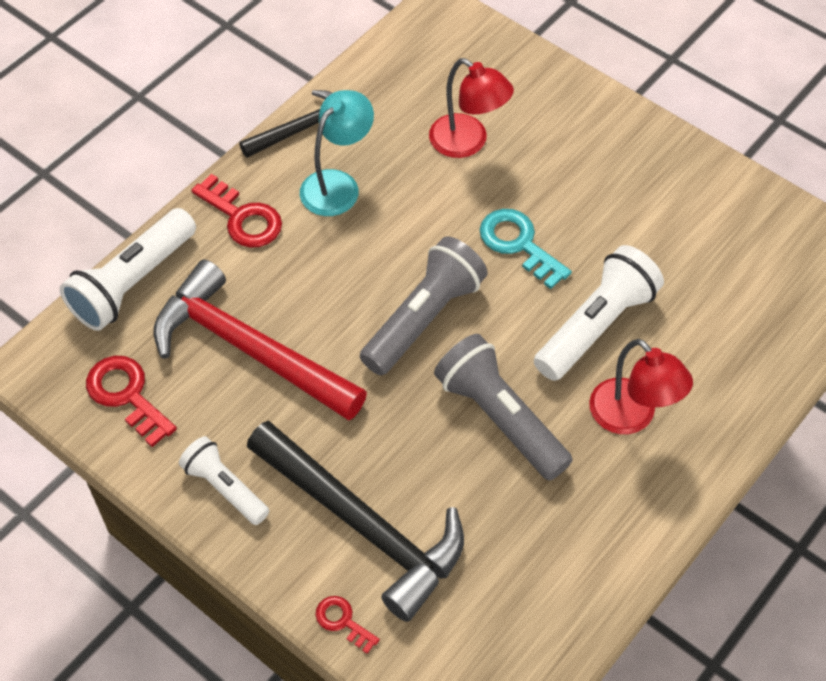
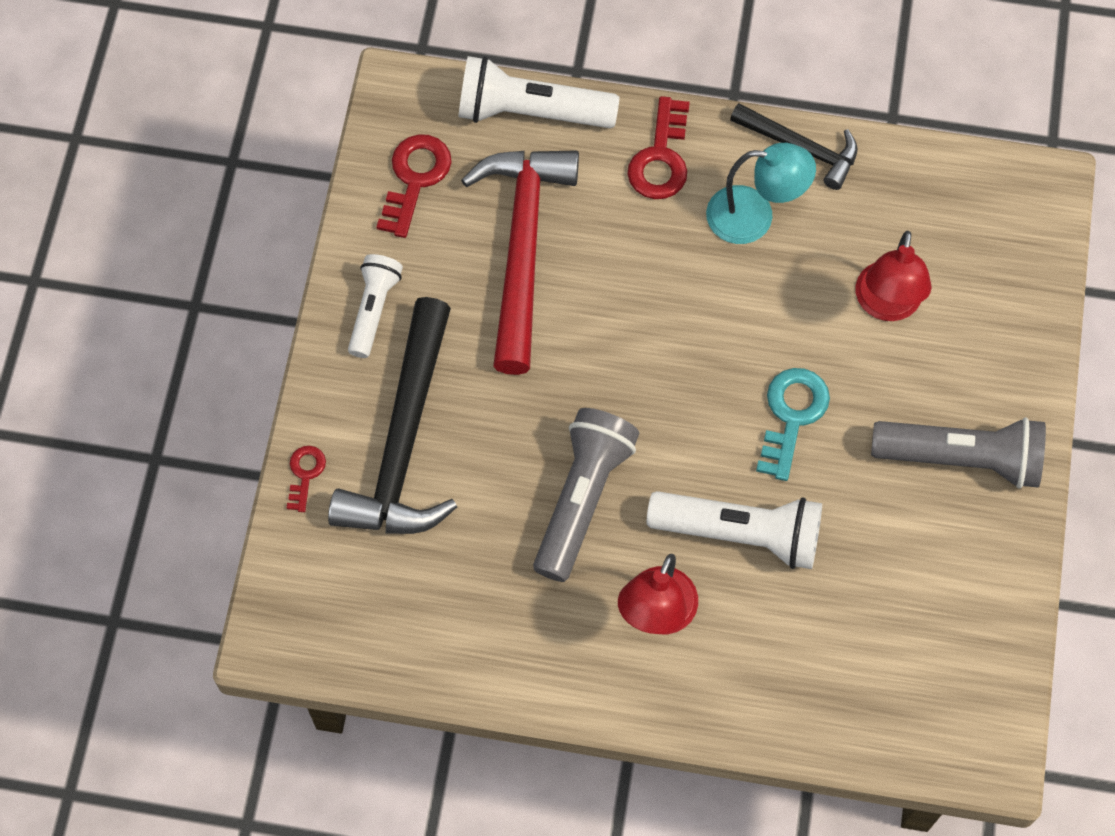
camera: 60 degrees right, 10 degrees up
grey flashlight [360,236,488,375] -> grey flashlight moved to [871,417,1046,489]

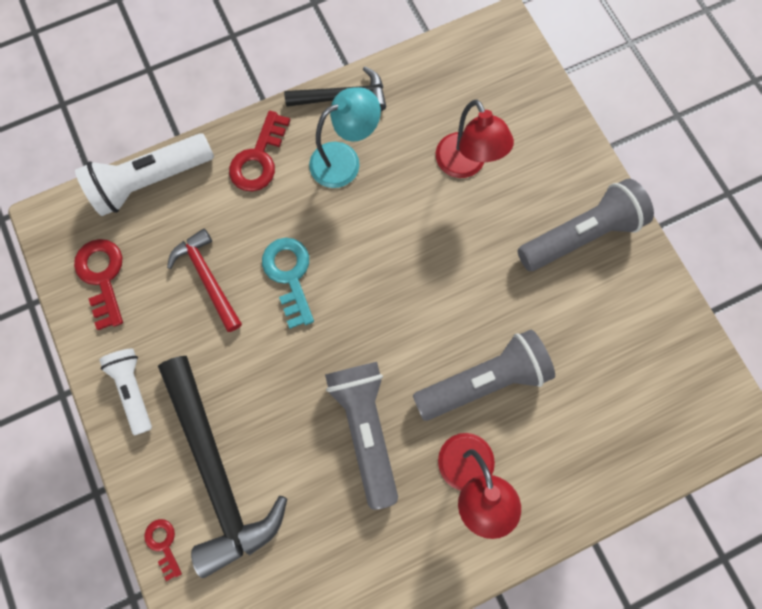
camera: 35 degrees left, 10 degrees up
red hammer [461,150,579,375] -> red hammer [167,229,242,332], size x0.56
red key [627,96,690,199] -> red key turned 45 degrees clockwise [229,111,291,191]
white flashlight [646,491,822,569] -> grey flashlight [413,330,555,421]
turquoise key [756,368,830,481] -> turquoise key moved to [262,238,314,329]

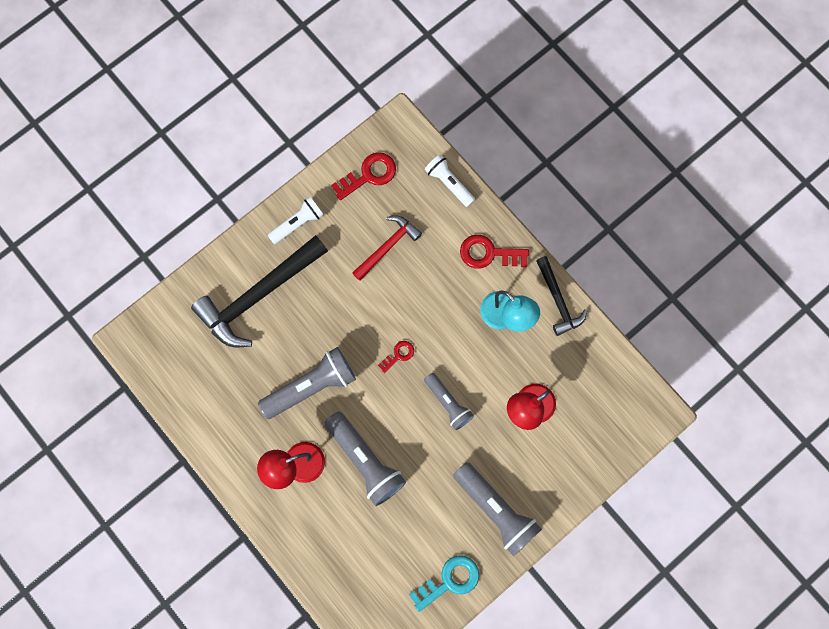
camera: 75 degrees right, 0 degrees up
white flashlight [75,133,214,216] -> white flashlight [425,154,475,207], size x0.62
red key [144,519,182,581] -> red key moved to [378,341,414,373]
turquoise key [262,238,314,329] -> turquoise key moved to [409,555,479,612]
none -> grey flashlight [424,373,474,430]

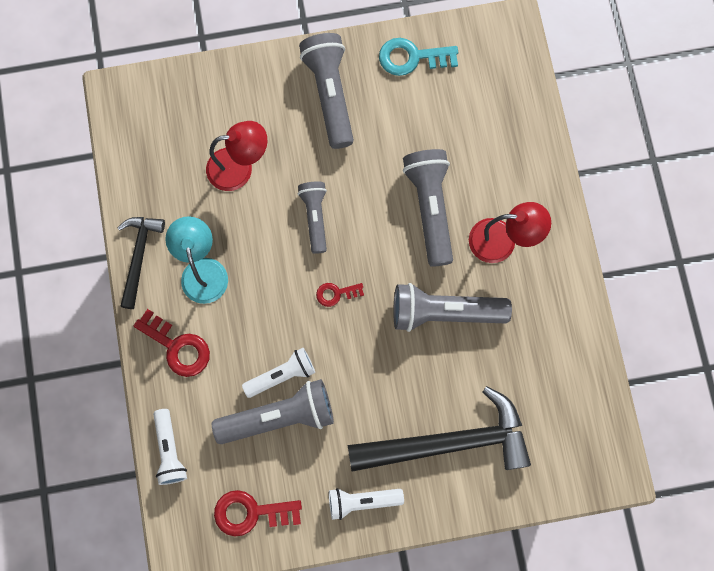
camera: 150 degrees left, 0 degrees up
red hammer [352,215,422,281] -> grey flashlight [212,379,334,444]
none -> white flashlight [242,348,315,398]

